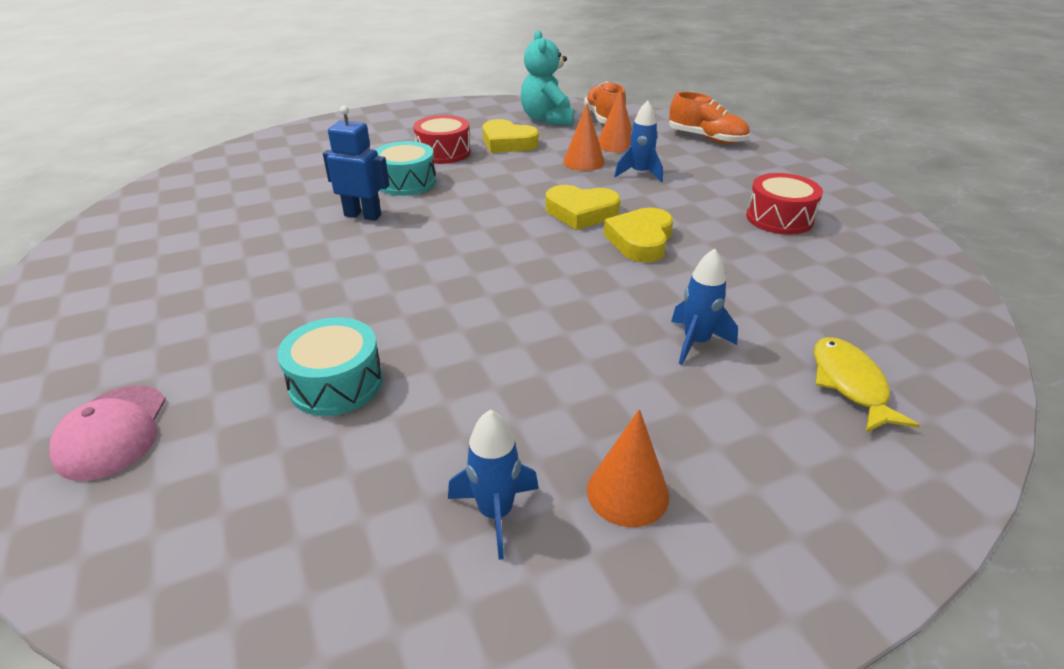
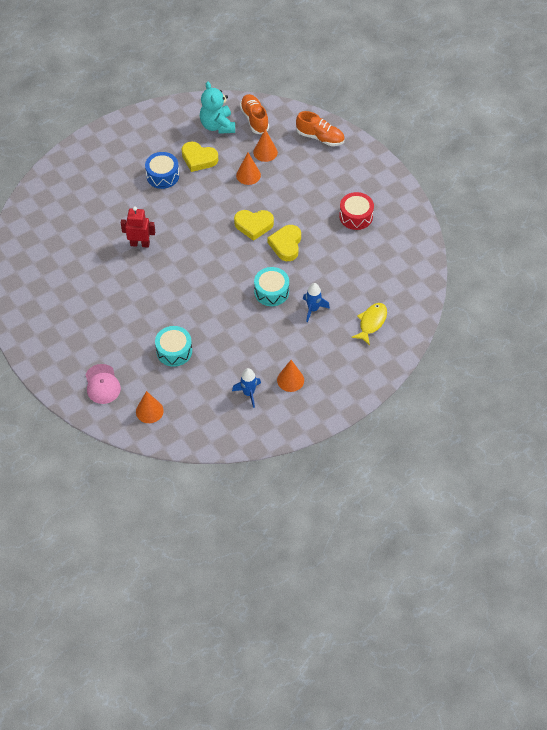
camera: 10 degrees left, 20 degrees up
blue robot [323,105,389,221] -> red robot [121,207,155,248]
turquoise drum [375,141,436,196] -> turquoise drum moved to [254,267,289,306]
red drum [413,115,471,164] -> blue drum [145,152,179,189]
blue rocket [614,100,663,182] -> none
yellow fish [814,337,920,432] -> yellow fish turned 45 degrees clockwise [351,303,387,345]
none -> orange cone [136,391,164,423]

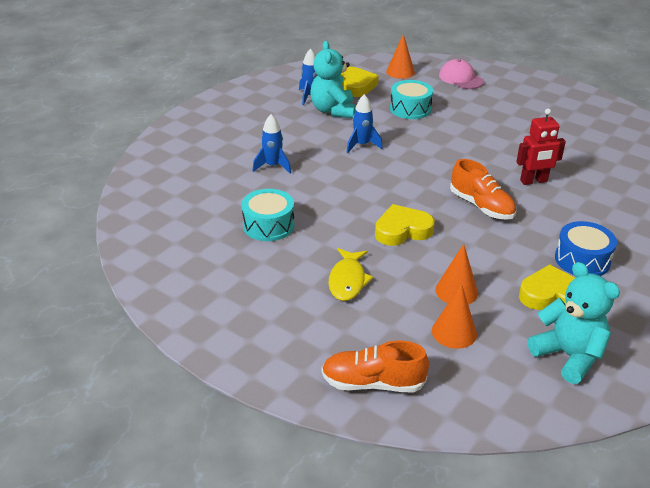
camera: 160 degrees right, 20 degrees down
orange shoe [240,94,269,134] -> orange shoe moved to [450,159,516,220]
turquoise drum [254,267,289,306] -> turquoise drum moved to [242,189,294,241]
yellow heart [268,225,301,261] -> yellow heart moved to [340,67,379,97]
orange cone [277,360,304,392] -> none
red drum [339,192,374,230] -> none
yellow fish [351,303,387,345] -> yellow fish moved to [328,248,373,301]
none -> turquoise teddy bear [310,41,355,118]
none -> blue rocket [346,94,383,153]

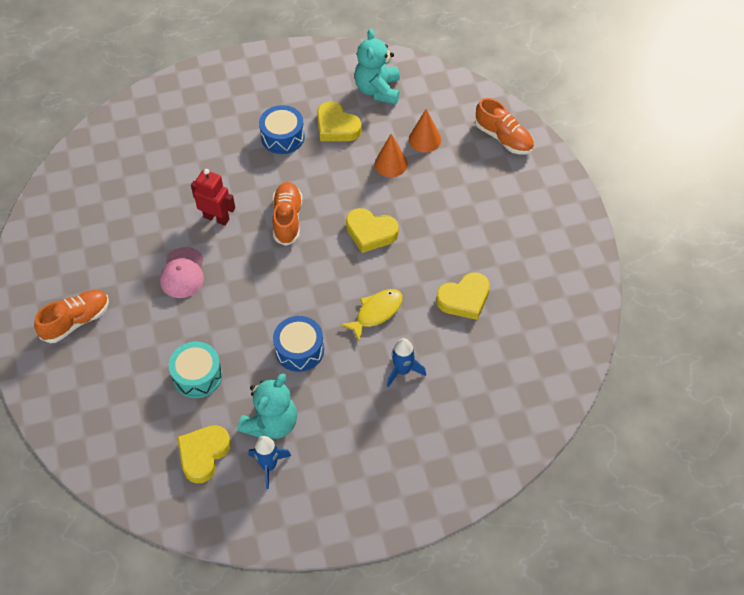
camera: 140 degrees left, 20 degrees up
turquoise drum [242,189,294,241] -> yellow heart [436,272,490,320]
yellow fish [328,248,373,301] -> yellow fish moved to [341,289,403,341]
blue rocket [346,94,383,153] -> blue drum [273,316,324,372]
orange cone [386,34,415,79] -> none
pink cap [439,59,484,89] -> pink cap moved to [160,247,204,298]
none -> orange shoe [34,290,109,343]

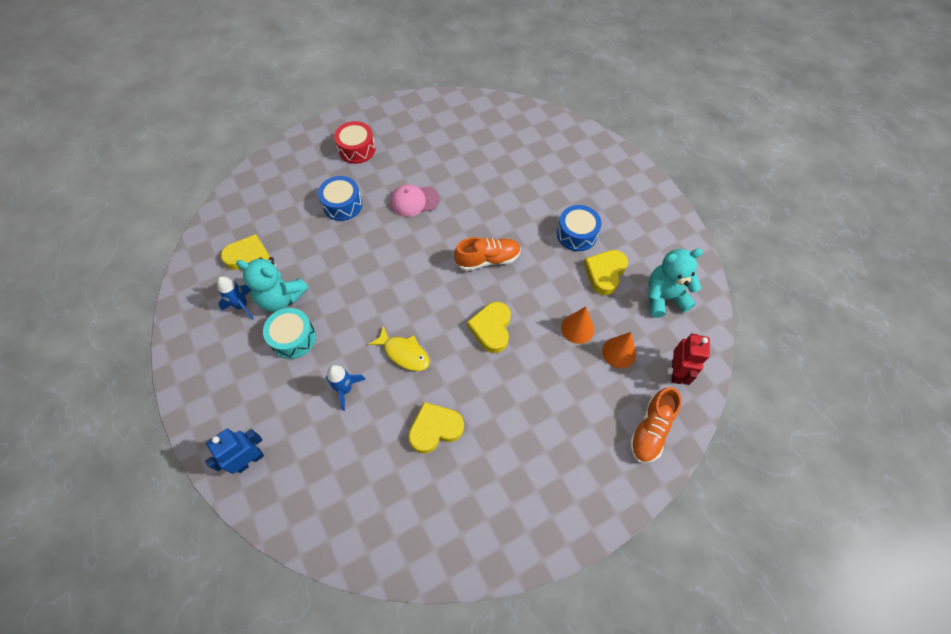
camera: 75 degrees right, 5 degrees up
orange shoe [34,290,109,343] -> red drum [334,121,376,164]
turquoise drum [169,342,222,398] -> turquoise drum moved to [263,308,316,359]
red robot [191,169,235,226] -> red robot moved to [672,333,710,385]
blue drum [273,316,324,372] -> blue drum moved to [318,176,362,221]
yellow heart [436,272,490,320] -> yellow heart turned 105 degrees clockwise [408,402,464,454]
none -> blue robot [205,429,264,474]

